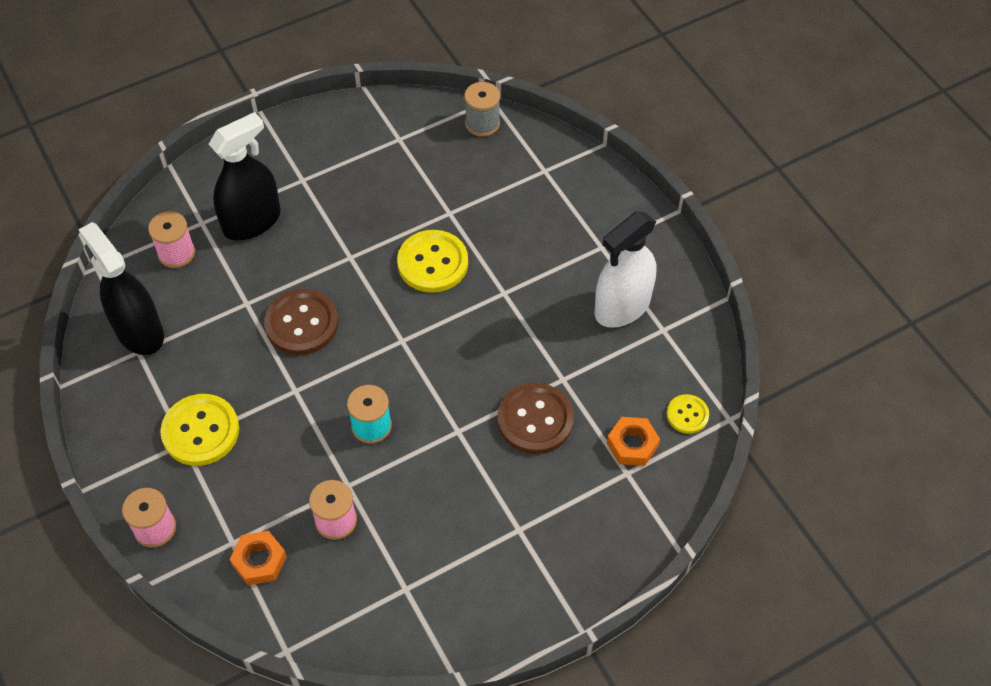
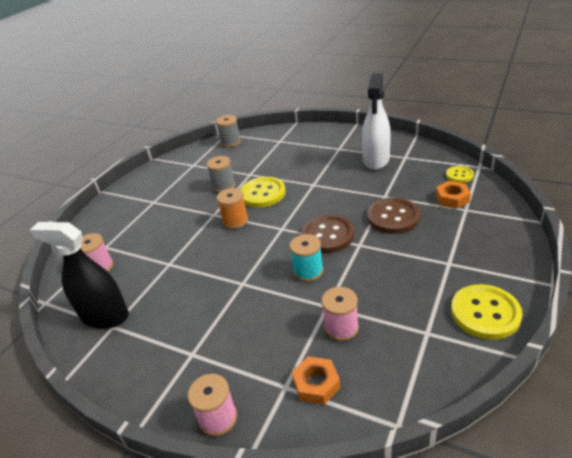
camera: 30 degrees left, 20 degrees down
yellow button [160,394,239,466] -> yellow button moved to [451,284,523,340]
black spray bottle [209,112,281,241] -> none
brown button [264,289,338,355] -> brown button moved to [301,215,354,253]
none -> grey spool [206,156,235,193]
none -> orange spool [217,188,248,229]

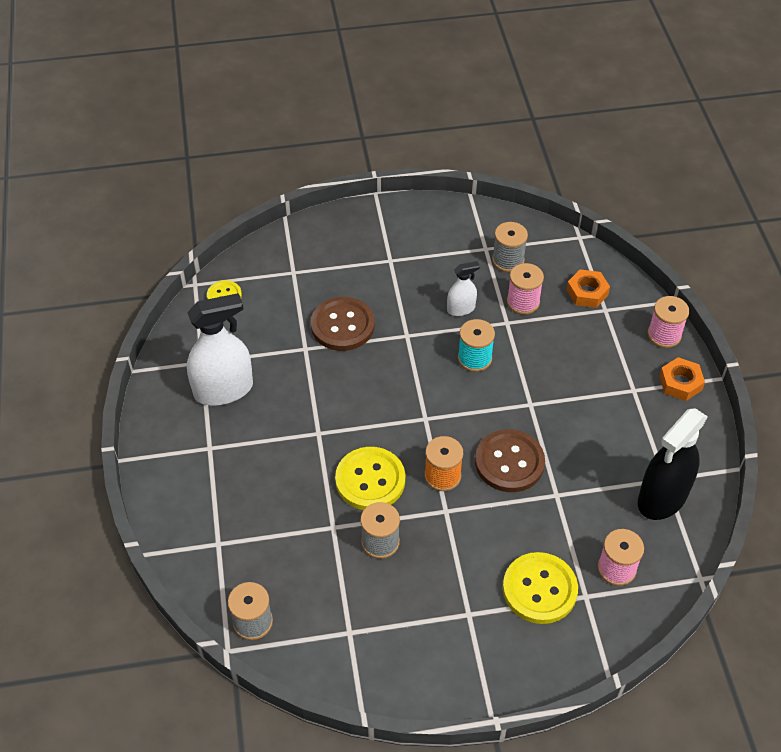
camera: 130 degrees left, 15 degrees up
black spray bottle [30,222,129,329] -> black spray bottle turned 60 degrees clockwise [638,408,708,520]
brown button [301,215,354,253] -> brown button moved to [475,429,545,492]
orange nut [435,181,471,209] -> orange nut moved to [659,357,705,401]
yellow button [451,284,523,340] -> yellow button moved to [503,552,578,624]
none -> white spray bottle [447,261,480,316]
none -> grey spool [492,222,528,272]

